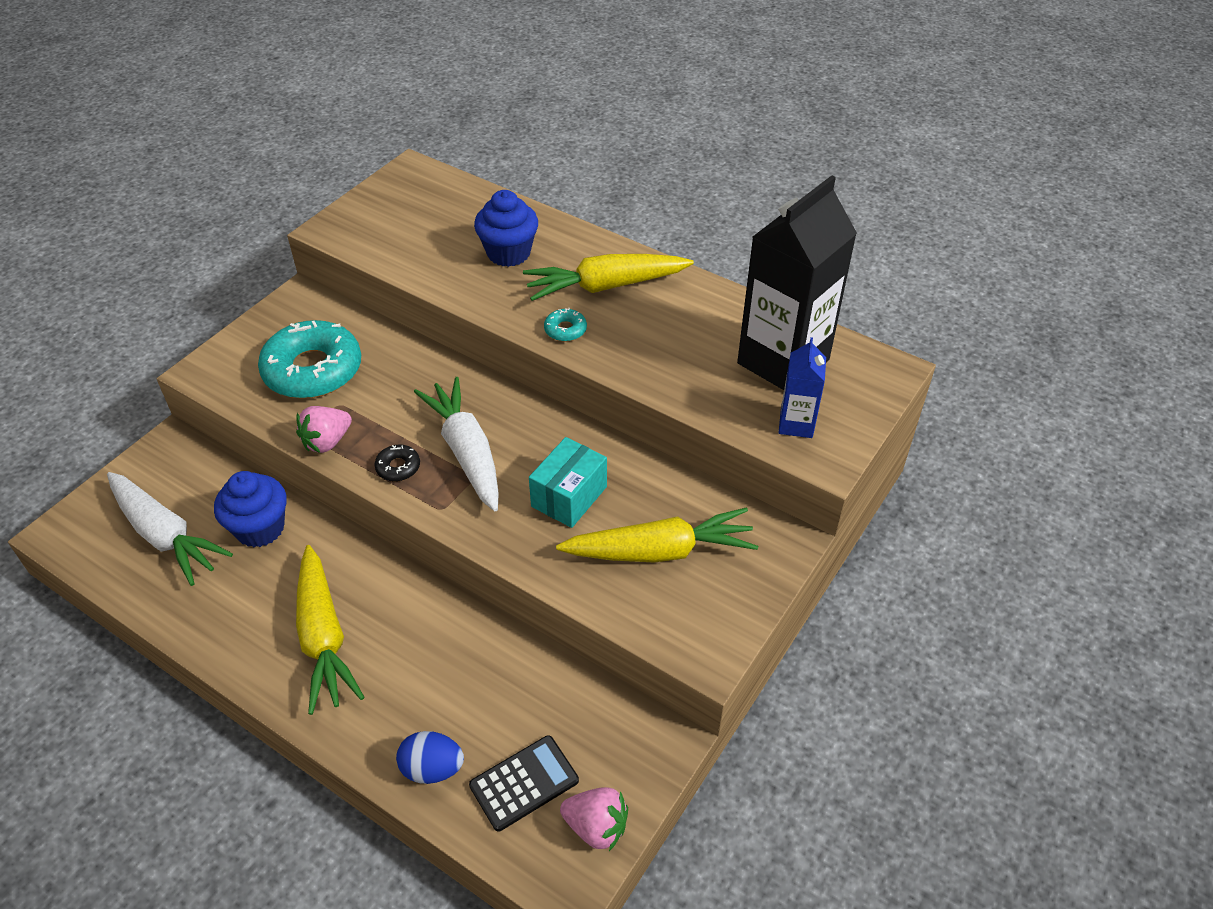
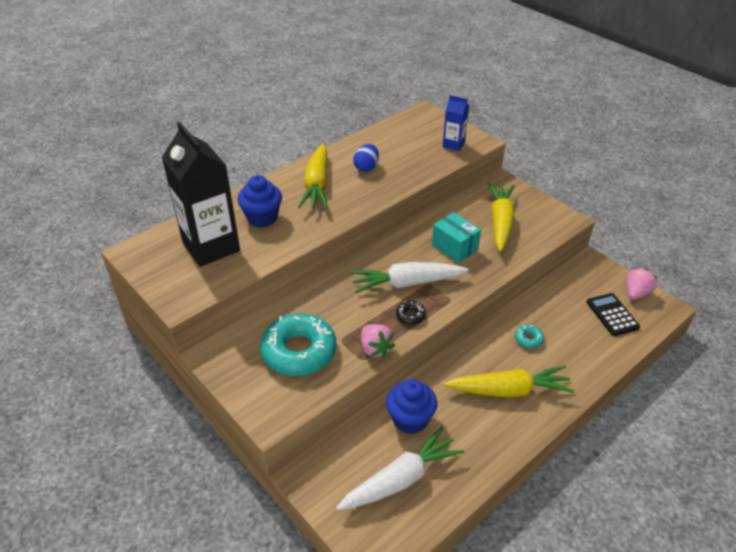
camera: 75 degrees left, 5 degrees down
blue egg [396,731,464,784] -> blue egg moved to [353,144,379,172]
turquoise donut [544,308,587,342] -> turquoise donut moved to [515,325,544,348]
black carton [737,175,857,390] -> black carton moved to [162,122,240,267]

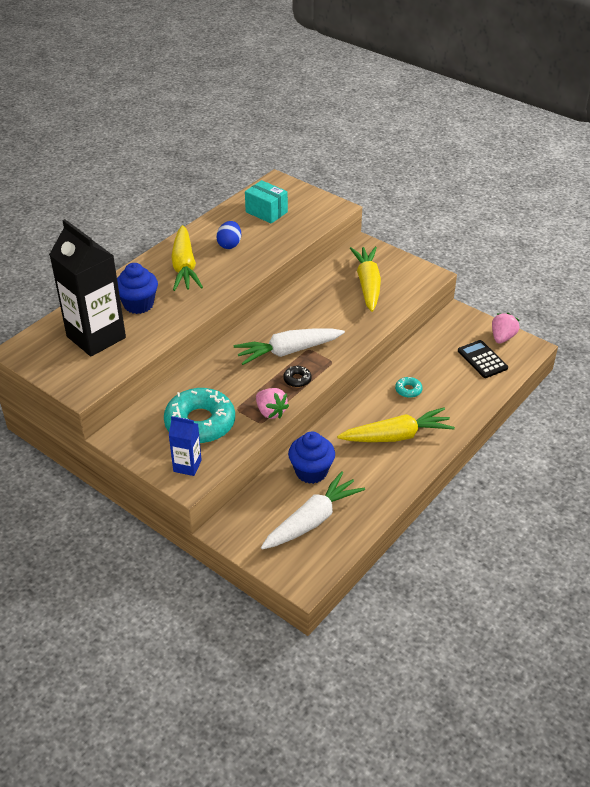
camera: 10 degrees left, 0 degrees up
turquoise box [432,212,481,263] -> turquoise box moved to [245,180,288,224]
blue carton [443,95,469,151] -> blue carton moved to [169,416,202,476]

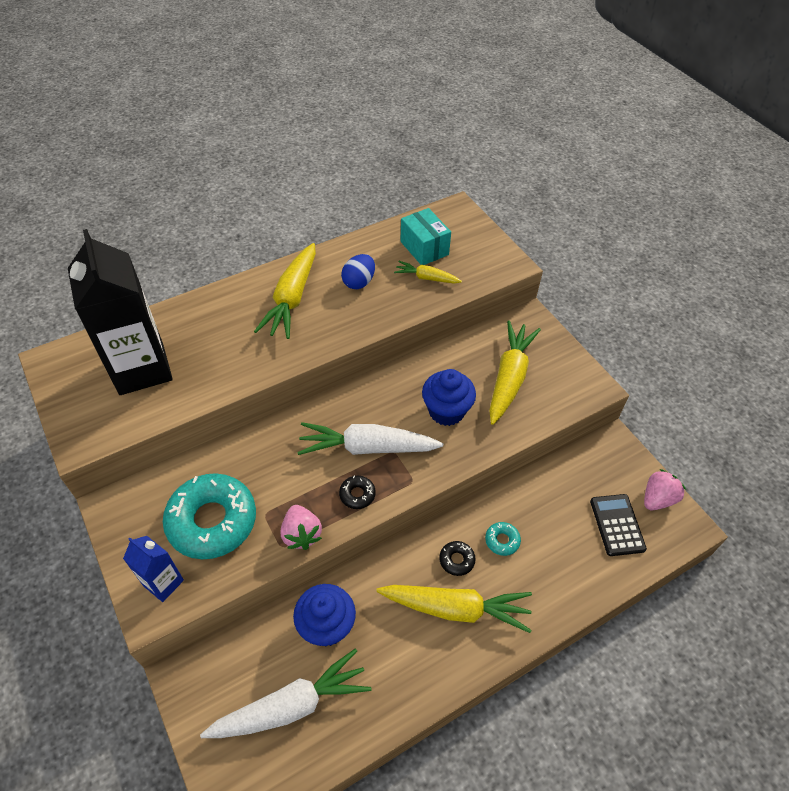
camera: 20 degrees right, 10 degrees up
blue cupcake [117,263,158,314] -> blue cupcake moved to [422,369,476,426]
none -> yellow carrot [394,261,462,283]
none -> black donut [439,541,476,576]

